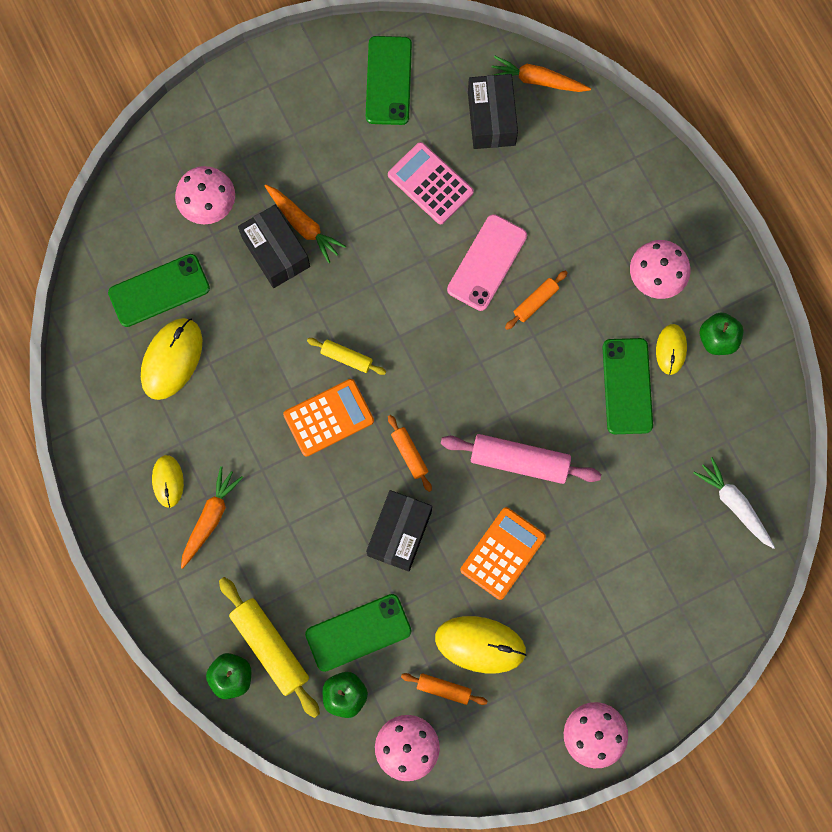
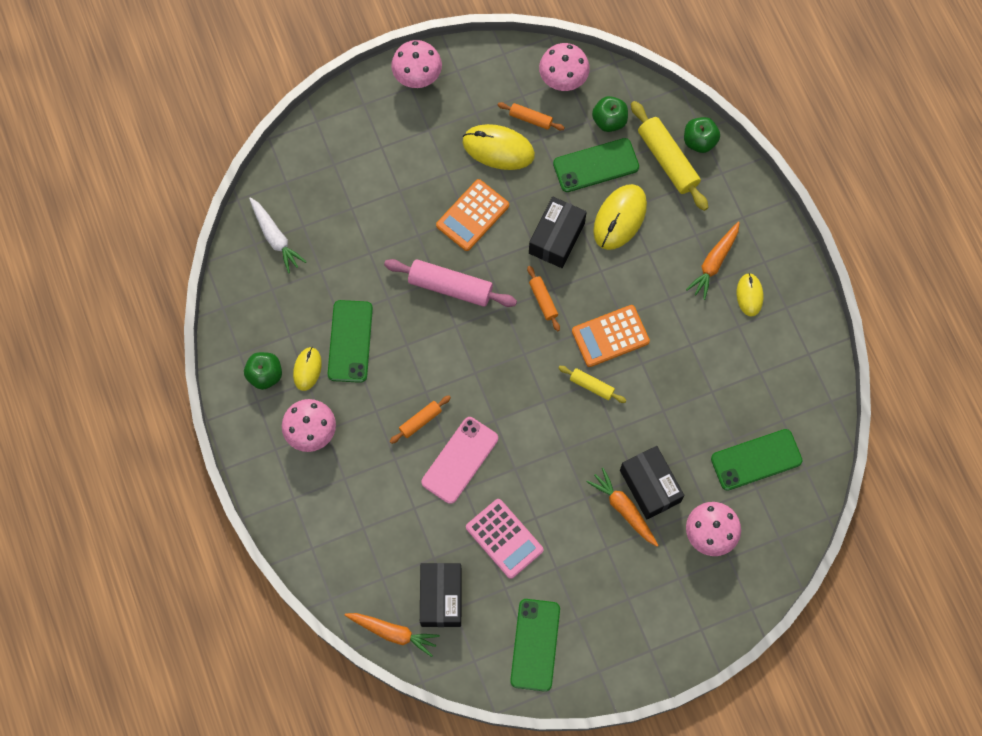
camera: 175 degrees left, 5 degrees down
yellow mouse [141,318,202,400] -> yellow mouse moved to [593,184,647,250]

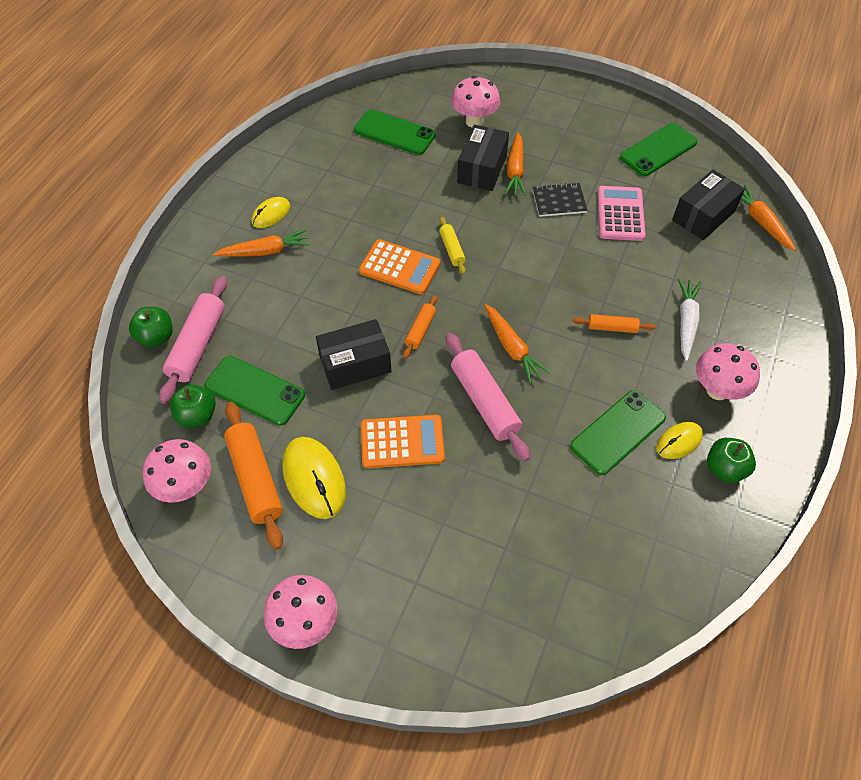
camera: 135 degrees left, 15 degrees down
white carrot [249,197,306,273] -> white carrot moved to [678,278,702,361]
pink phone [421,417,498,504] -> none
orange rolling pin [498,102,565,130] -> orange rolling pin [224,402,283,550], size x1.87
yellow mouse [593,184,647,250] -> none
yellow rolling pin [631,101,708,211] -> pink rolling pin [159,276,227,404]
none -> orange carrot [484,304,551,383]
none -> black notebook [532,182,588,217]

